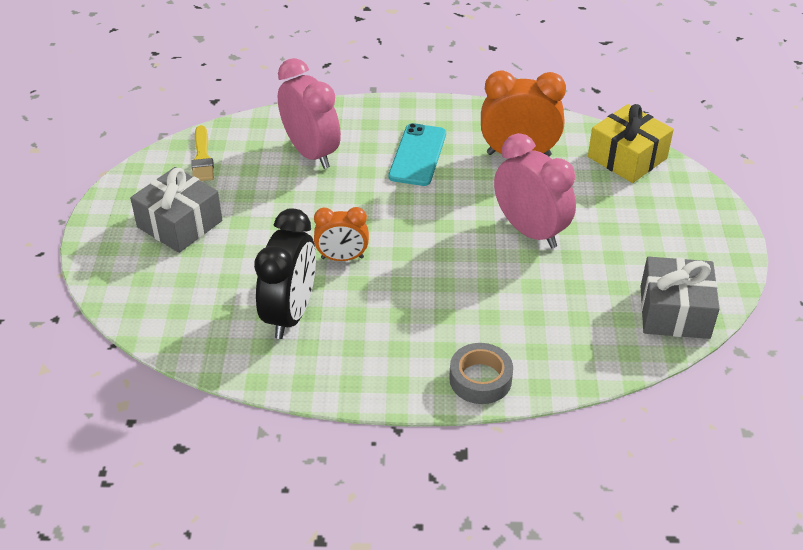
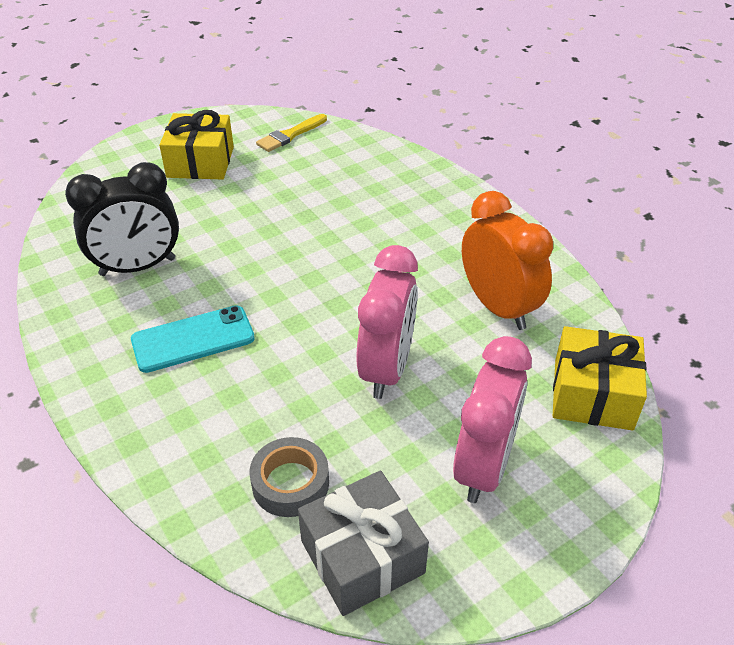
camera: 55 degrees right, 0 degrees up
grey gift [130,167,222,253] -> yellow gift [159,110,234,180]
pink clock [278,58,341,169] -> pink clock moved to [453,336,532,503]
orange clock [314,207,369,261] -> none
turquoise phone [389,123,446,186] -> turquoise phone moved to [131,305,255,373]
grey tape [449,343,513,404] -> grey tape moved to [250,437,329,517]

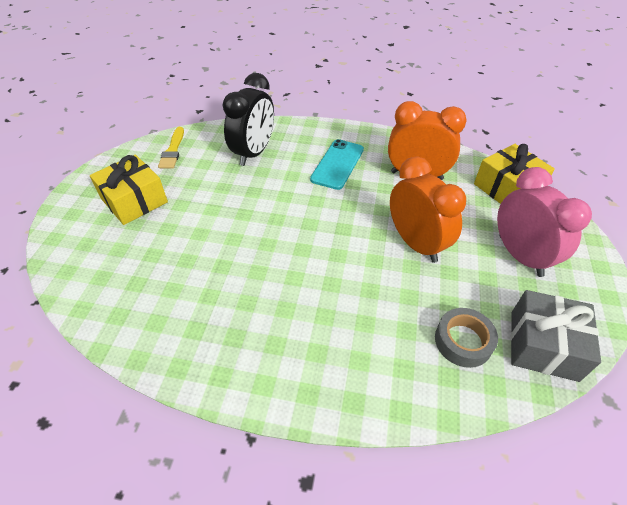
camera: 45 degrees left, 5 degrees up
black clock [65,162,179,276] -> black clock moved to [223,73,274,166]
turquoise phone [131,305,255,373] -> turquoise phone moved to [310,139,364,190]
pink clock [356,245,418,399] -> orange clock [390,156,466,263]

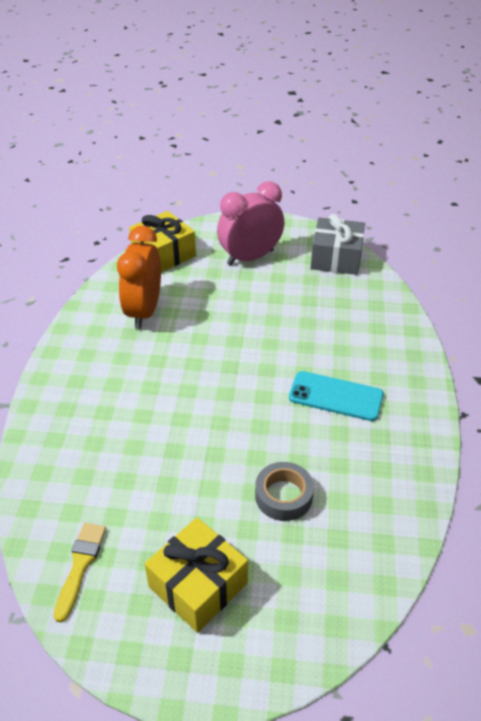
camera: 95 degrees left, 5 degrees down
yellow brush [158,127,184,169] -> yellow brush turned 75 degrees counterclockwise [54,523,106,622]
black clock [223,73,274,166] -> none
turquoise phone [310,139,364,190] -> turquoise phone moved to [289,371,384,421]
orange clock [390,156,466,263] -> none
grey tape [435,308,498,368] -> grey tape moved to [255,462,314,521]

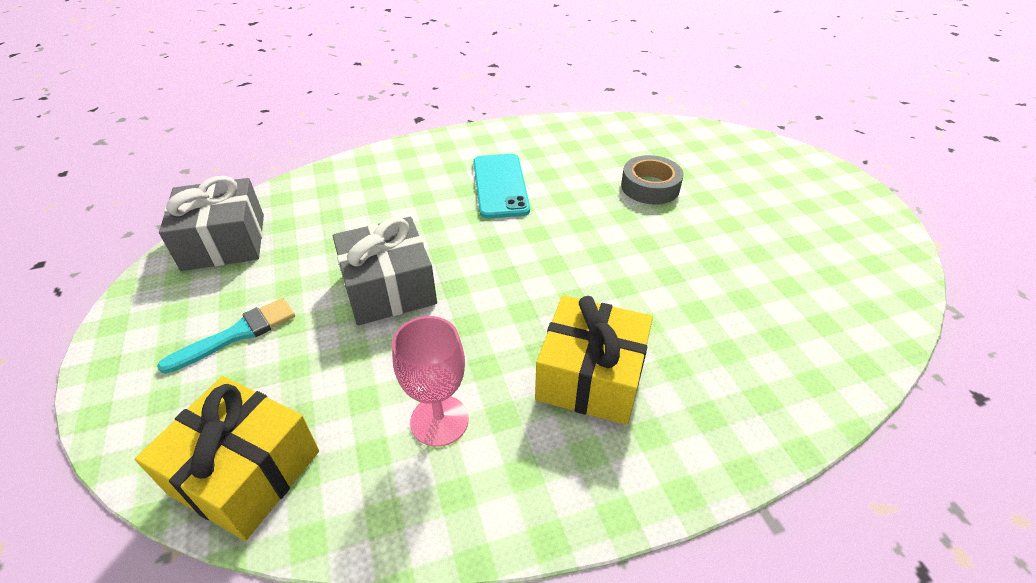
camera: 115 degrees left, 0 degrees up
yellow brush [54,523,106,622] -> none
orange clock [117,226,161,329] -> pink goblet [392,316,469,447]
yellow gift [145,517,248,633] -> yellow gift moved to [535,295,653,425]
pink clock [217,181,285,265] -> turquoise brush [157,298,295,374]
none -> grey gift [333,217,437,325]

